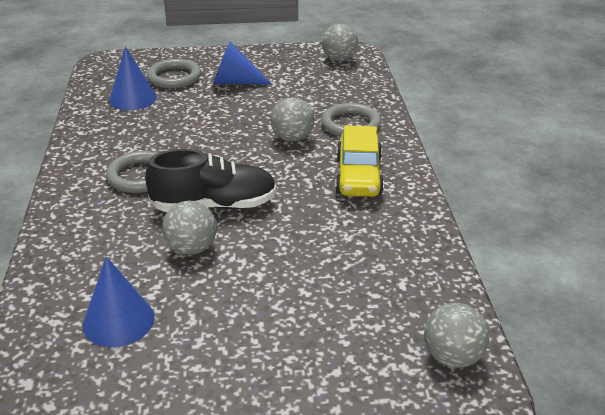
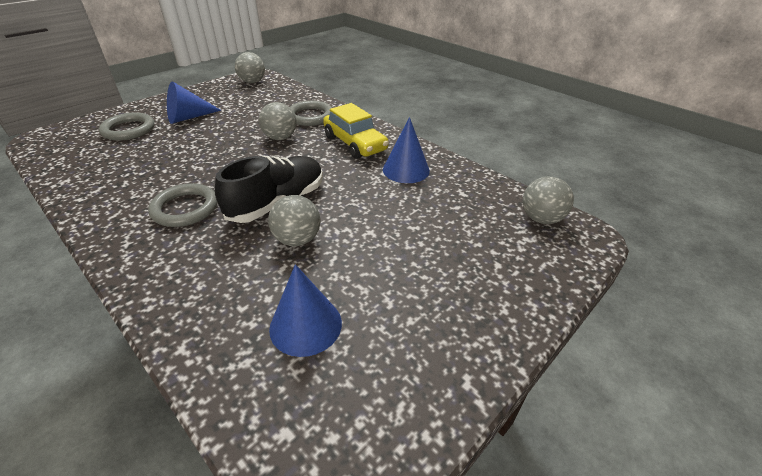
camera: 40 degrees left, 5 degrees up
blue cone [109,46,157,110] -> blue cone moved to [383,117,430,183]

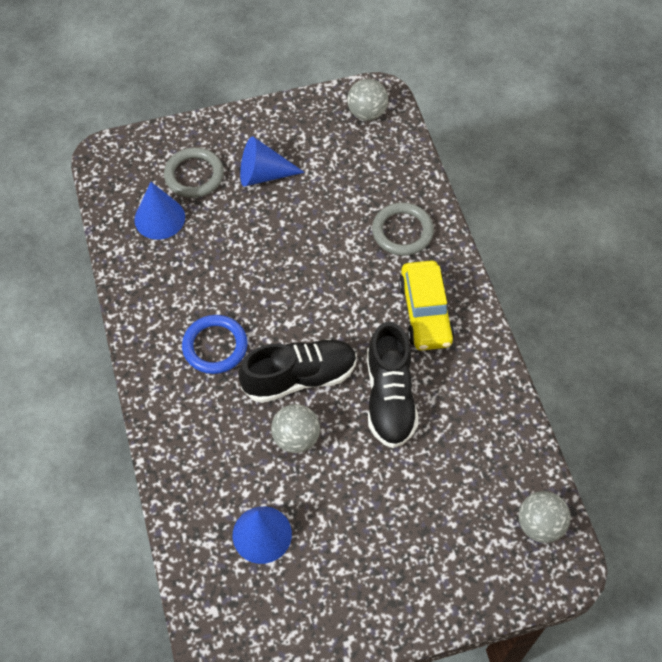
camera: 30 degrees right, 20 degrees up
grey ring [148,183,218,227] -> blue ring [182,315,248,374]
grey ball [259,102,296,140] -> none
blue cone [383,117,430,183] -> blue cone moved to [134,182,185,240]
none -> black shoe [367,321,418,448]

